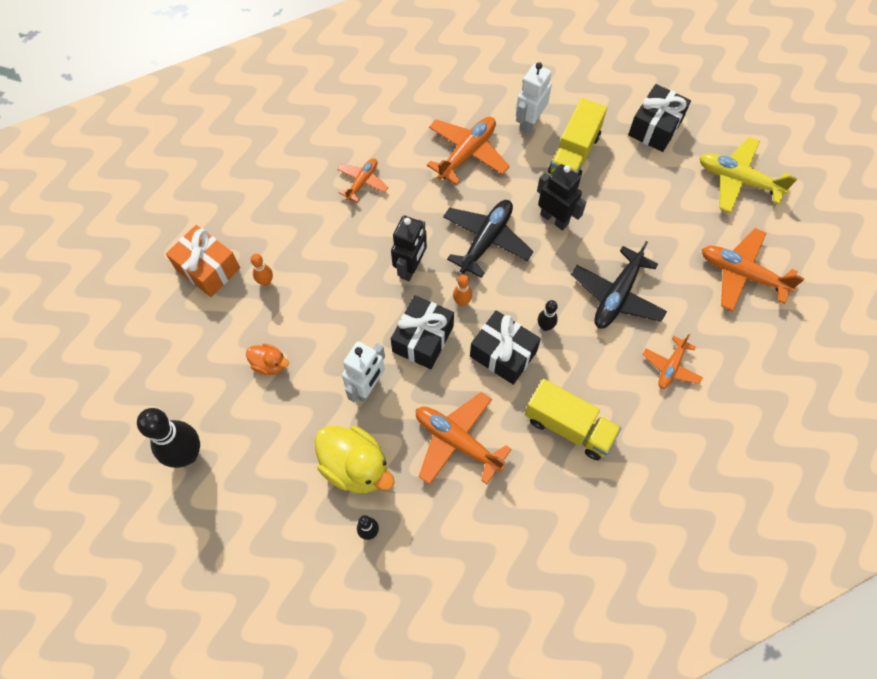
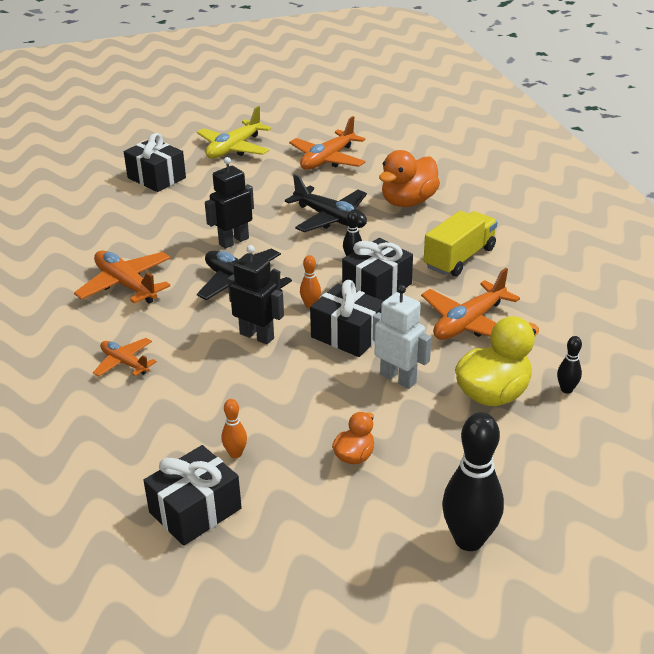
camera: 80 degrees left, 30 degrees down
orange gift [166,225,240,297] -> black gift [143,445,242,546]
white robot [516,62,552,134] -> none
yellow truck [548,98,607,177] -> none
orange plane [642,334,703,389] -> orange duck [379,150,440,207]

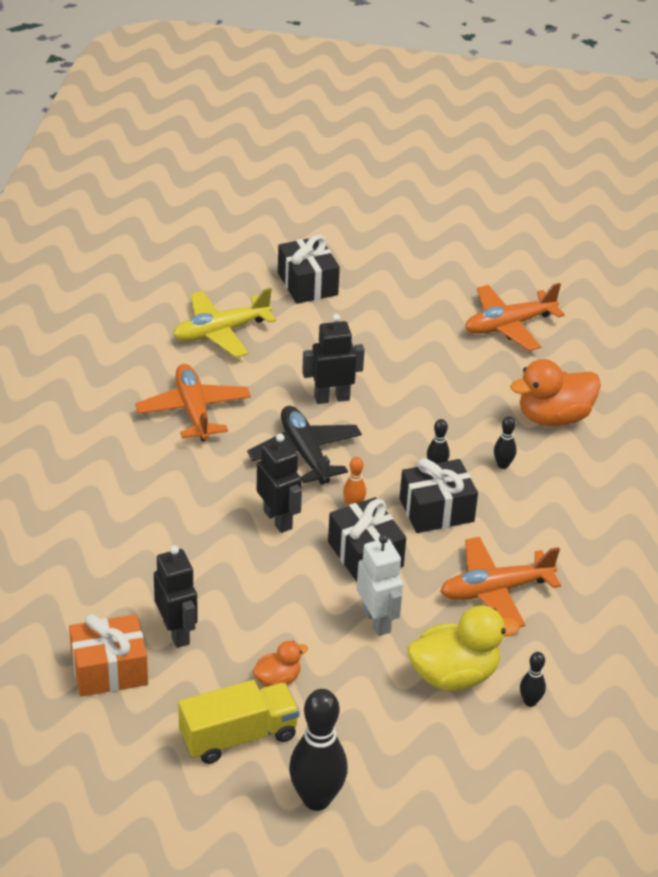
camera: 25 degrees right, 5 degrees up
orange plane [93,338,157,377] -> none
black gift [143,445,242,546] -> orange gift [69,614,148,697]
yellow plane [197,106,271,159] -> yellow plane moved to [173,288,276,358]
orange bowling pin [221,399,247,458] -> black robot [154,545,198,648]
black plane [285,174,367,232] -> none
yellow truck [424,211,497,276] -> yellow truck moved to [178,680,300,764]
none -> black bowling pin [494,416,517,469]

